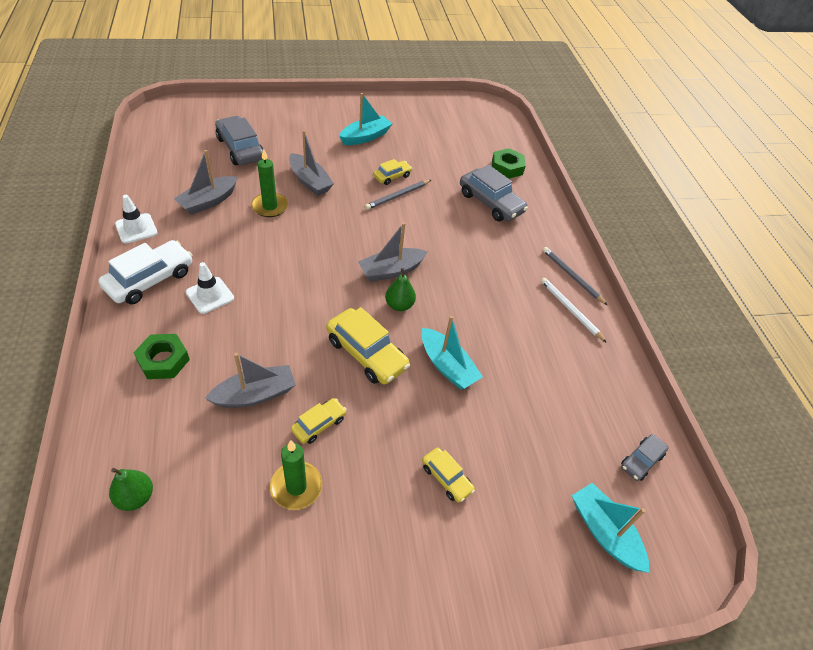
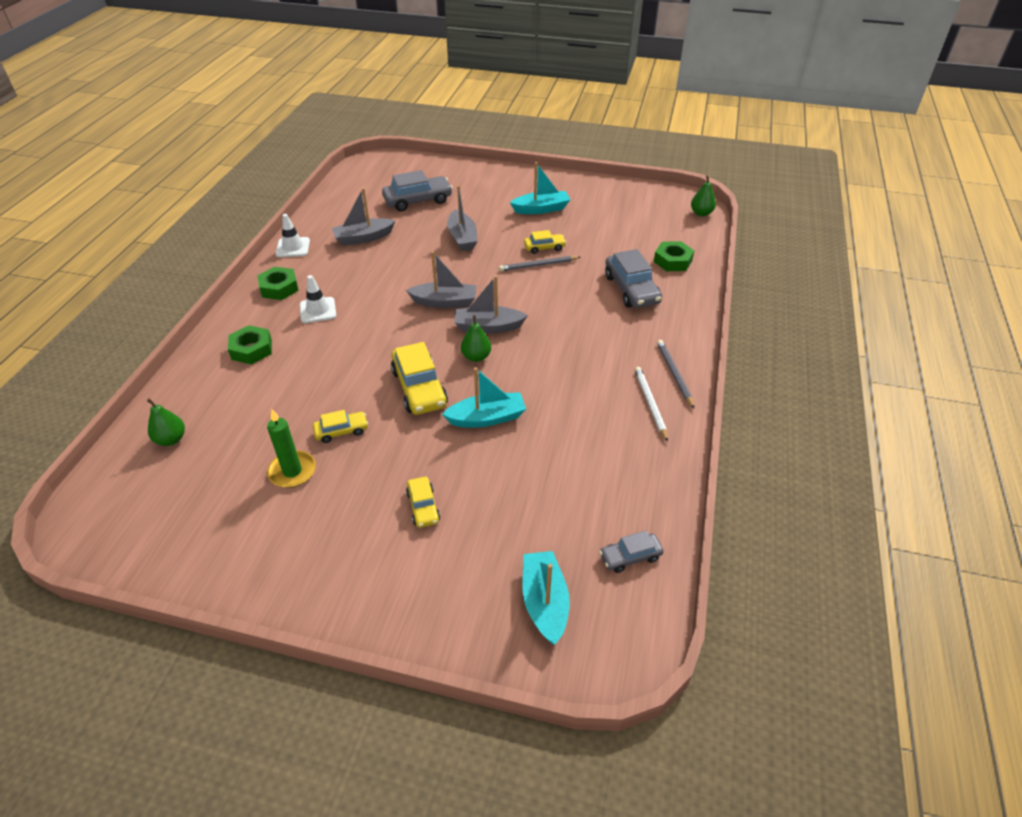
camera: 30 degrees right, 5 degrees down
white car [99,240,192,304] -> green nut [257,267,299,300]
grey boat [205,353,296,408] -> grey boat moved to [406,251,477,308]
grey car [215,116,263,165] -> grey car turned 75 degrees clockwise [382,170,453,212]
green candle [251,149,288,217] -> none
turquoise boat [421,316,483,390] -> turquoise boat turned 90 degrees counterclockwise [442,367,526,428]
none -> green pear [691,176,716,216]

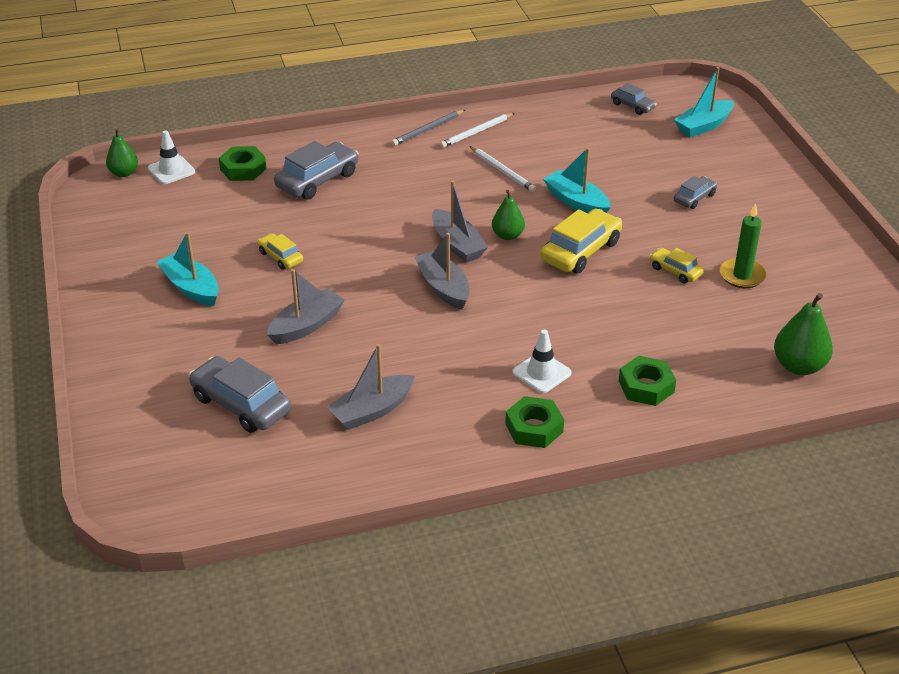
camera: 120 degrees left, 5 degrees down
green pear [147,399,185,446] -> green pear [774,293,833,375], size x1.51
white traffic cone [275,214,310,257] -> white traffic cone moved to [148,130,195,184]
grey boat [332,188,396,246] -> grey boat turned 105 degrees clockwise [327,344,415,430]
yellow car [406,477,440,528] -> grey car [674,176,717,209]
grey pencil [499,256,581,271] -> none
none -> white pencil [470,146,536,192]

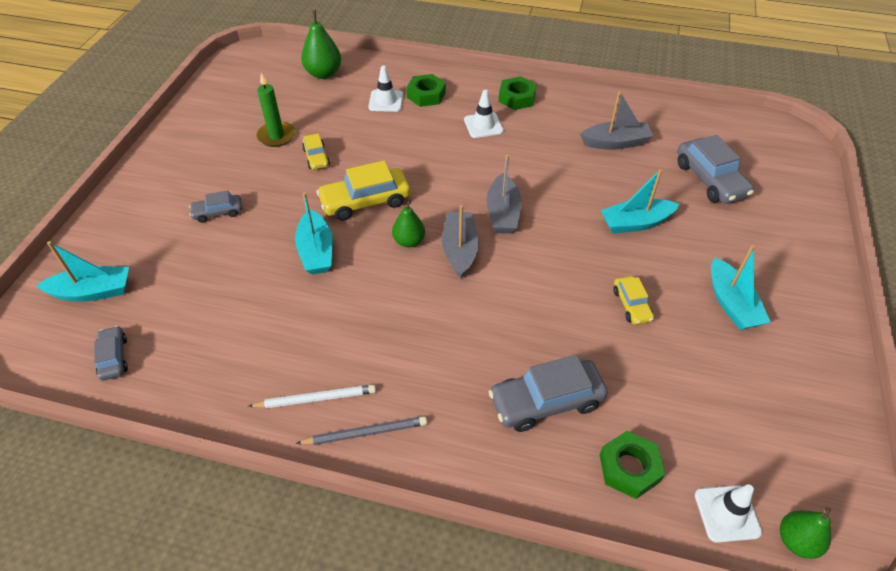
camera: 150 degrees left, 10 degrees up
grey boat [267,269,345,344] -> turquoise boat [601,169,679,233]
white pencil [470,146,536,192] -> none
none -> white traffic cone [368,66,403,112]

